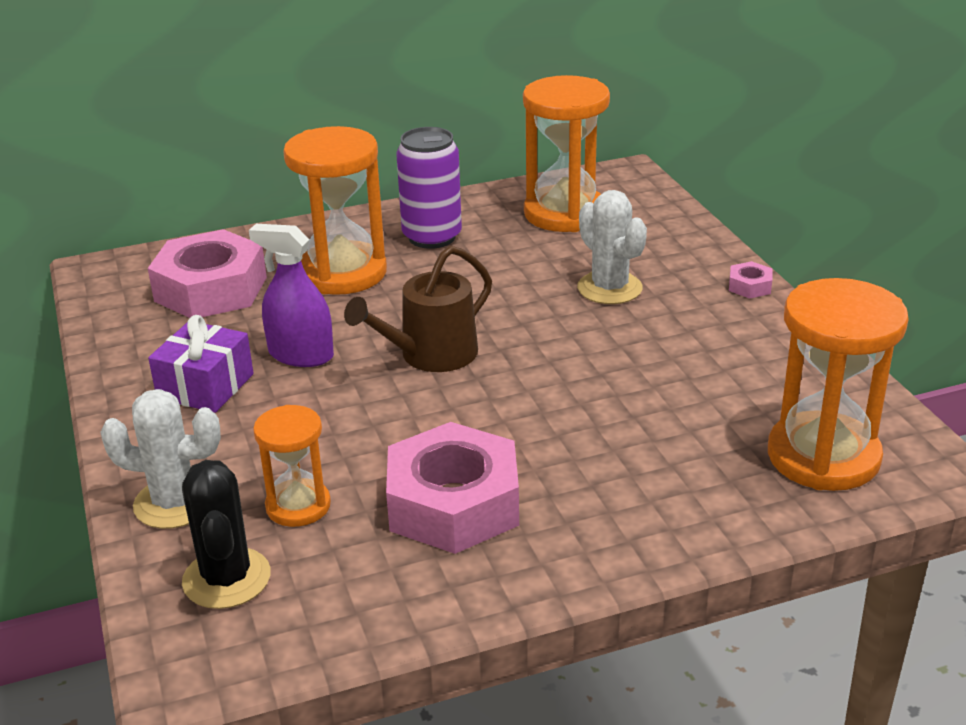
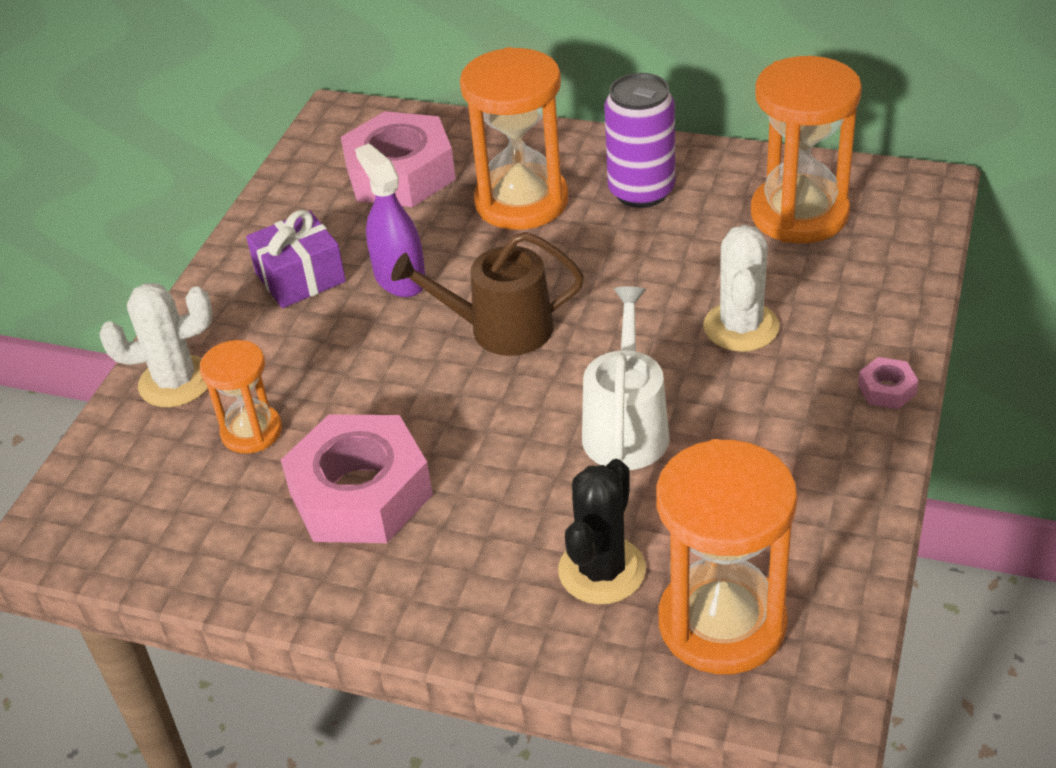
camera: 40 degrees right, 10 degrees up
white cactus [100,389,221,529] -> white cactus turned 60 degrees counterclockwise [100,283,213,407]
black cactus [182,460,271,609] -> black cactus moved to [558,459,646,604]
none -> white watering can [582,287,670,470]

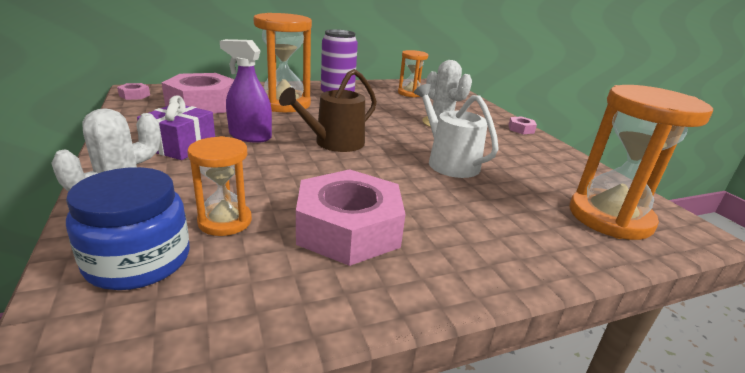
camera: 45 degrees left, 15 degrees down
black cactus [558,459,646,604] -> none
orange hourglass [751,56,862,243] -> orange hourglass [398,50,428,97], size x0.56
none -> blue jar [66,167,190,290]
none -> pink nut [117,83,150,100]

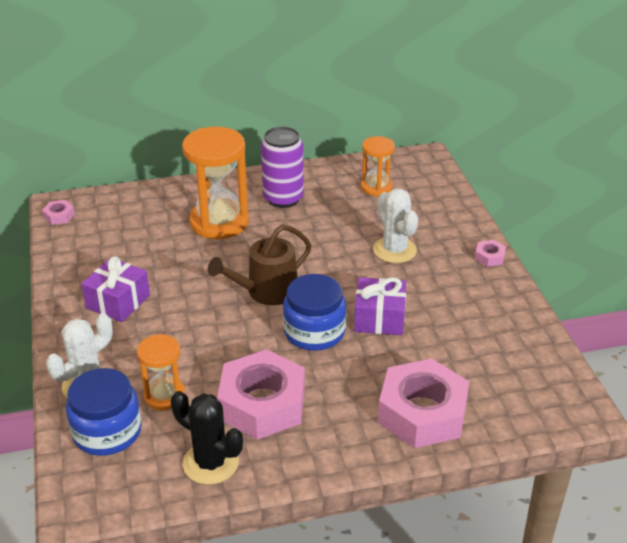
camera: 10 degrees right, 10 degrees up
pink nut [161,73,235,113] -> pink nut moved to [378,358,469,448]
purple spray bottle [220,39,272,143] -> none
white watering can [414,84,499,178] -> purple gift [354,277,406,335]
orange hourglass [570,85,713,240] -> none
none -> black cactus [171,391,243,485]
none -> blue jar [283,274,346,351]

